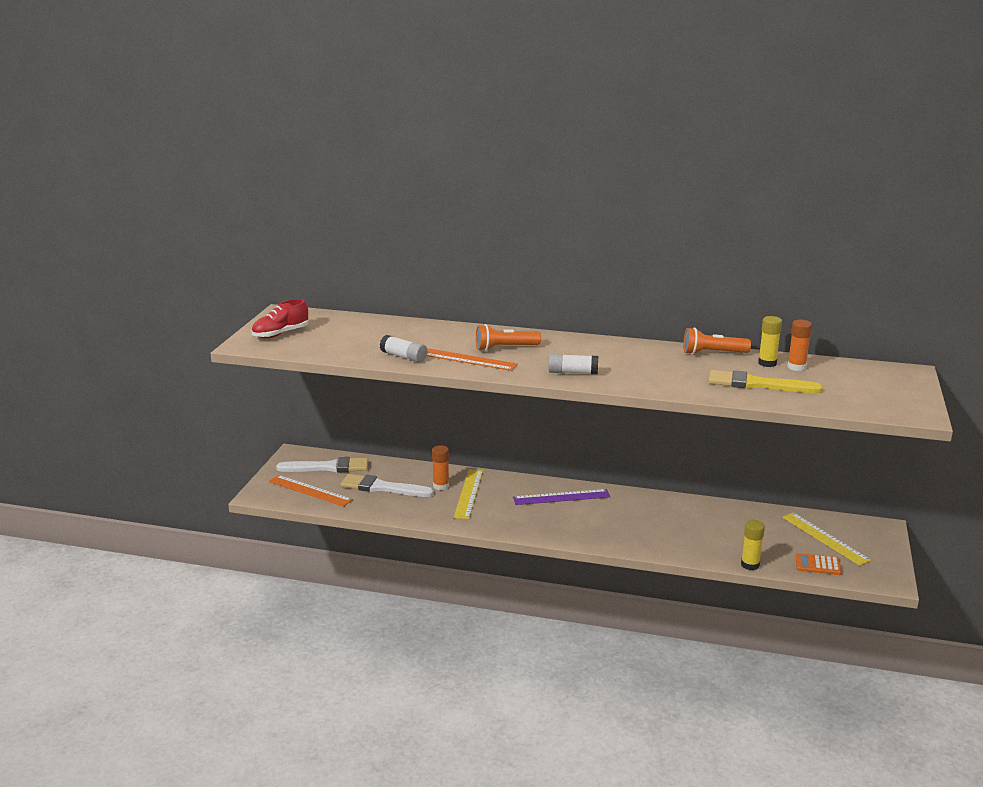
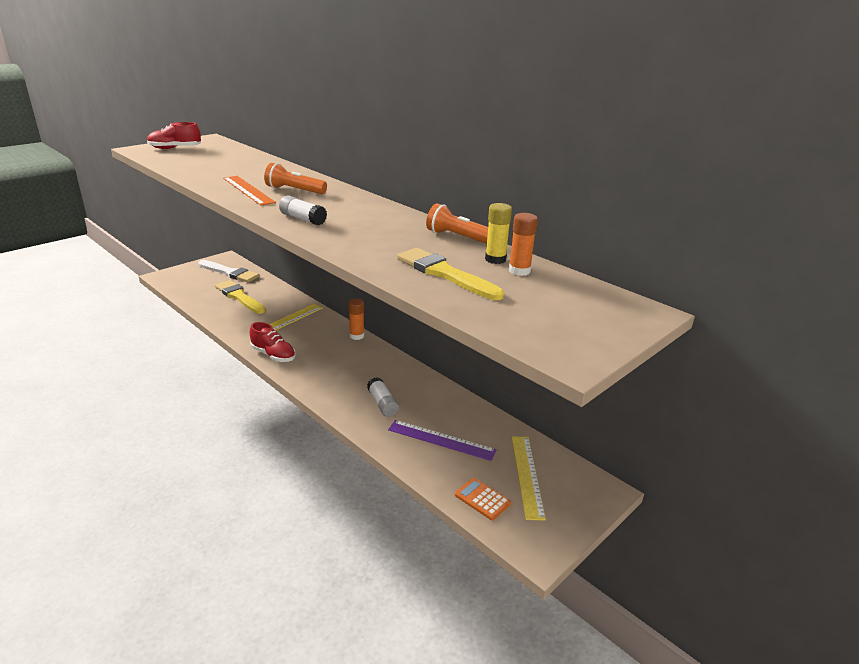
camera: 30 degrees right, 5 degrees up
orange ruler [269,475,353,507] -> none
white brush [341,474,434,497] -> yellow brush [215,280,266,314]
white glue stick [380,335,427,363] -> white glue stick moved to [367,377,399,417]
orange glue stick [432,445,449,490] -> orange glue stick moved to [348,299,364,340]
purple ruler [513,489,610,505] -> purple ruler moved to [388,420,497,461]
yellow glue stick [741,520,765,570] -> none
none -> red shoe [250,322,296,362]

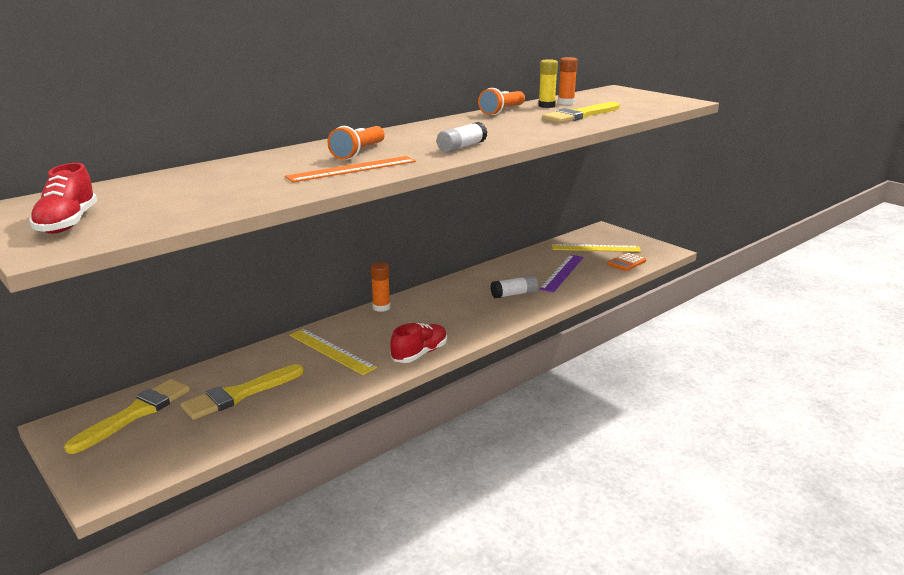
camera: 85 degrees left, 5 degrees down
white brush [198,260,259,282] -> yellow brush [64,379,190,454]

